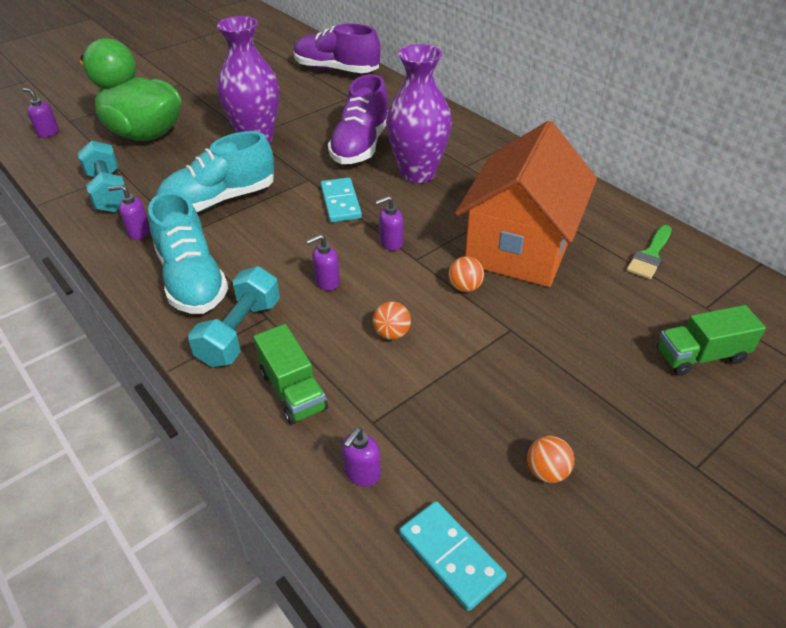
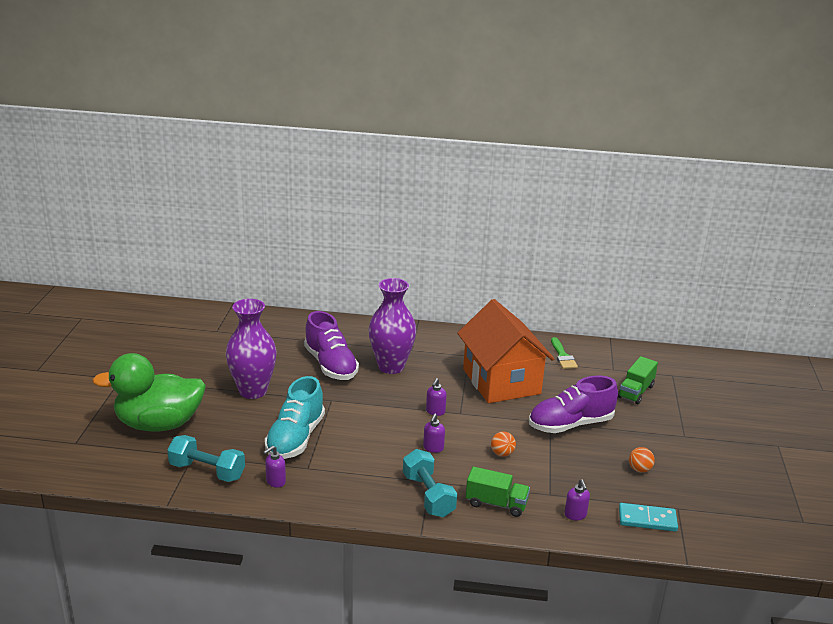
camera: 45 degrees left, 15 degrees down
purple soap dispenser [23,88,59,138] -> none
turquoise shoe [148,191,228,314] -> none
purple shoe [293,24,380,73] -> purple shoe moved to [529,376,618,433]
turquoise domino [321,177,362,222] -> none
orange ball [448,257,484,292] -> none

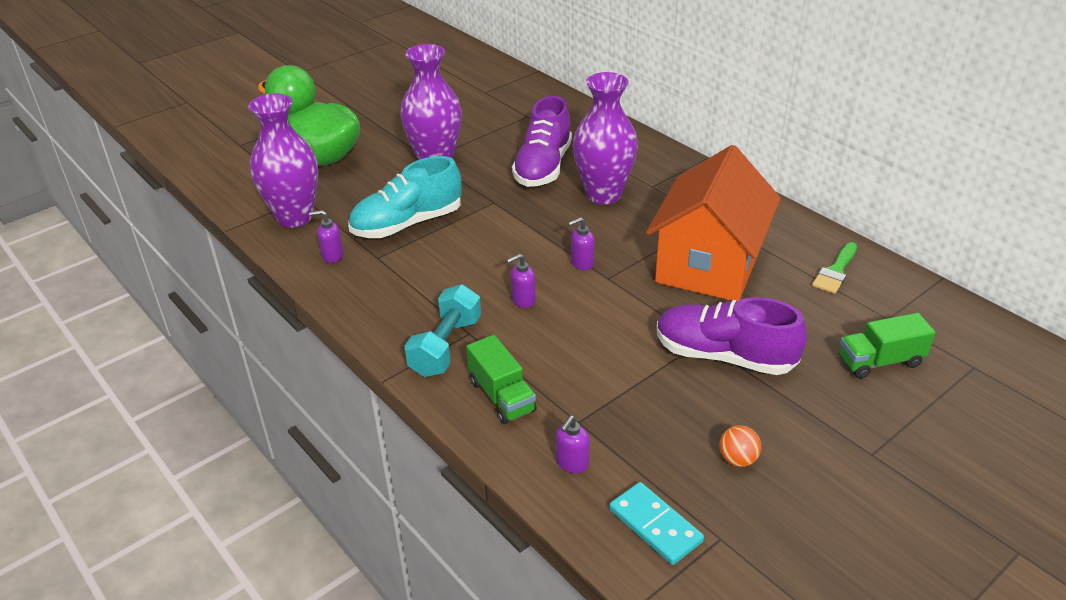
camera: 45 degrees right, 10 degrees up
turquoise dumbbell [167,435,245,482] -> purple vase [248,94,318,228]
orange ball [491,432,516,457] -> none

